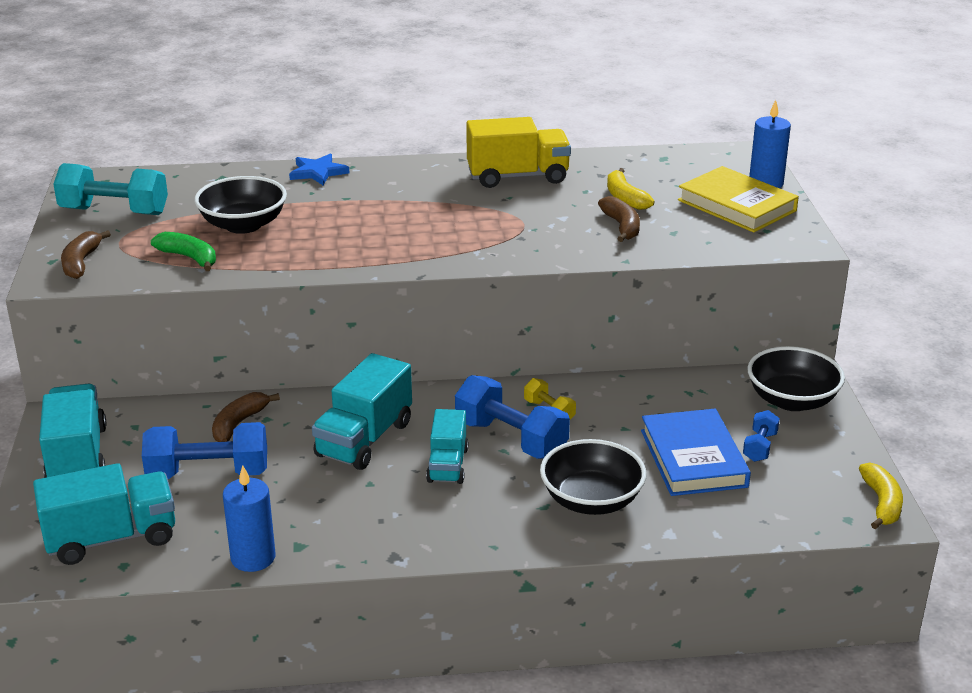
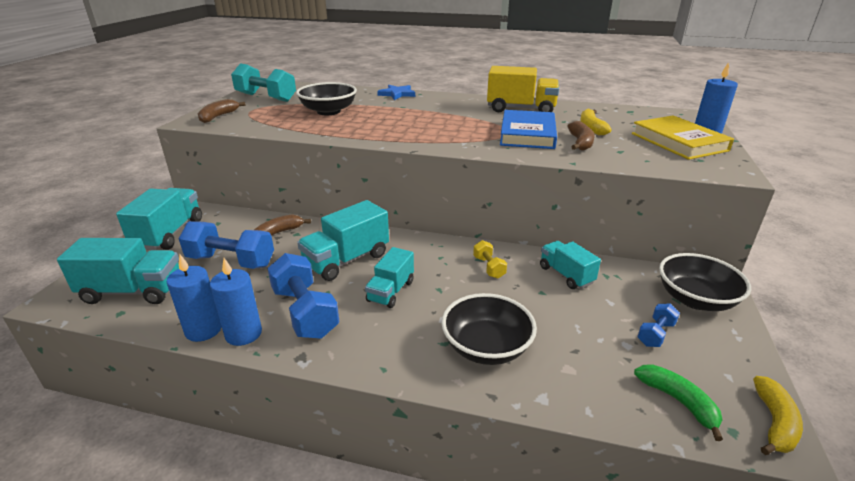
camera: 20 degrees right, 0 degrees up
green banana [151,232,216,271] -> green banana moved to [634,364,723,441]
blue dumbbell [455,375,570,459] -> blue dumbbell moved to [267,253,339,339]
blue book [641,409,751,496] -> blue book moved to [500,110,557,149]
none -> blue candle [210,258,262,346]
none -> turquoise truck [540,241,601,289]

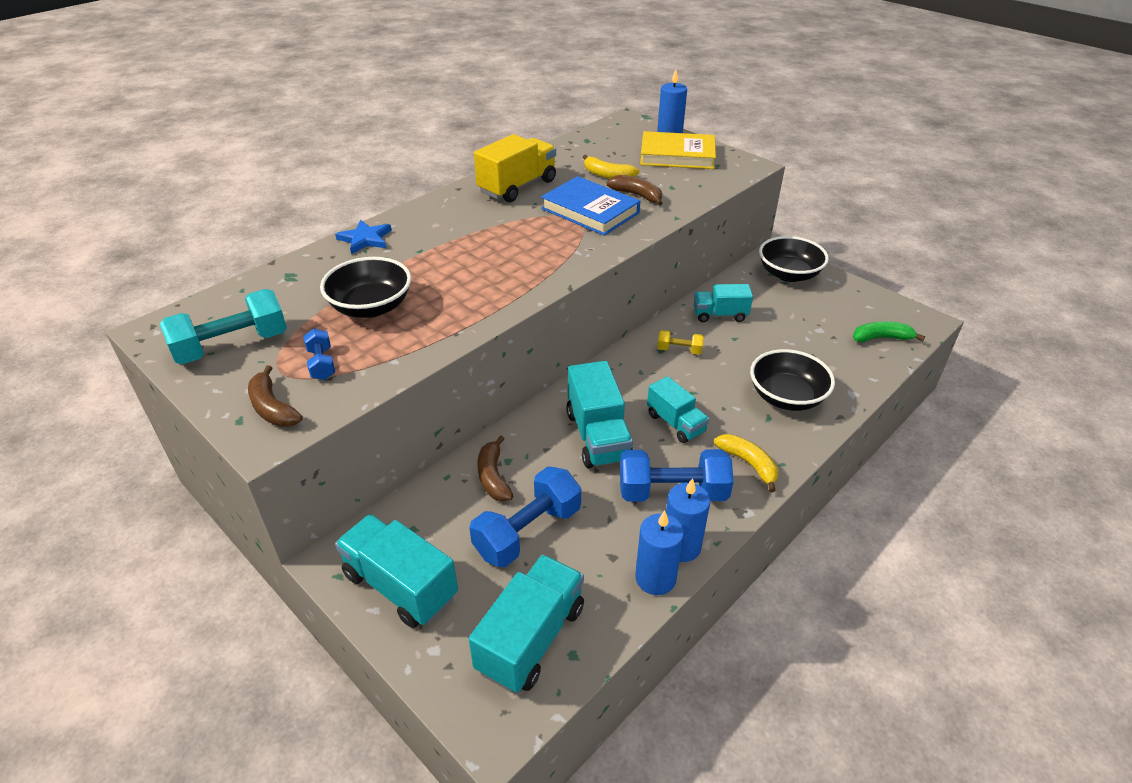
camera: 60 degrees left, 10 degrees up
blue dumbbell [637,304,680,347] -> blue dumbbell moved to [303,328,335,380]
yellow banana [753,376,803,455] -> yellow banana moved to [714,434,778,493]

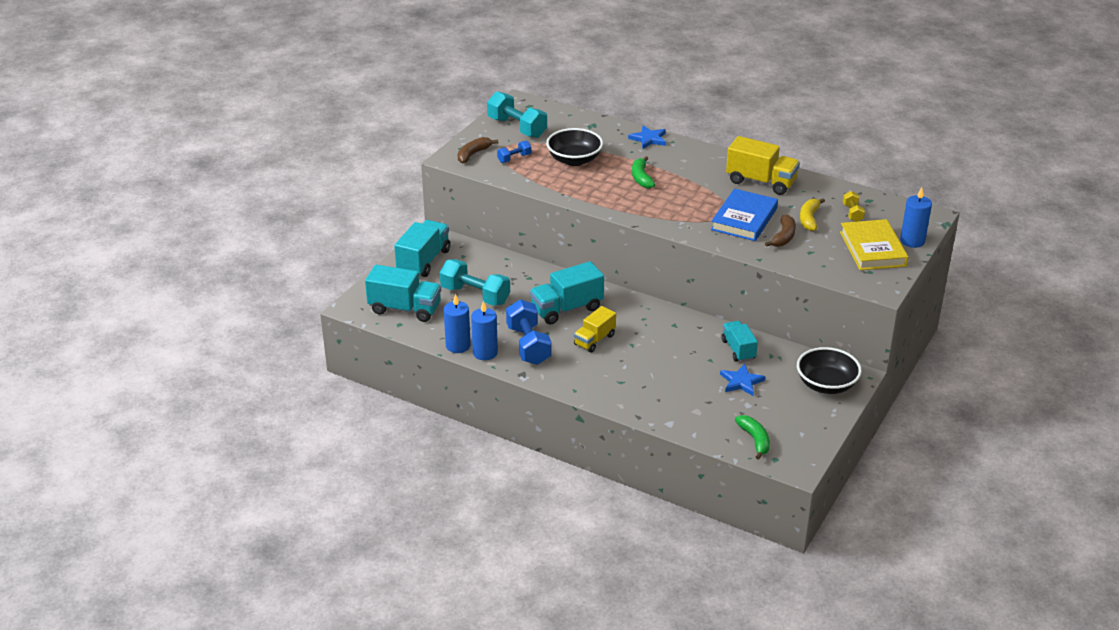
camera: 75 degrees right, 5 degrees down
blue dumbbell [469,467,581,567] -> turquoise dumbbell [440,259,510,306]
brown banana [477,435,513,501] -> none
turquoise truck [647,376,709,443] -> yellow truck [574,306,616,353]
yellow dumbbell [657,330,704,355] -> yellow dumbbell moved to [843,191,865,222]
yellow banana [714,434,778,493] -> none
black bowl [750,349,835,411] -> none
none -> green banana [632,156,655,189]
none -> blue star [720,364,765,396]

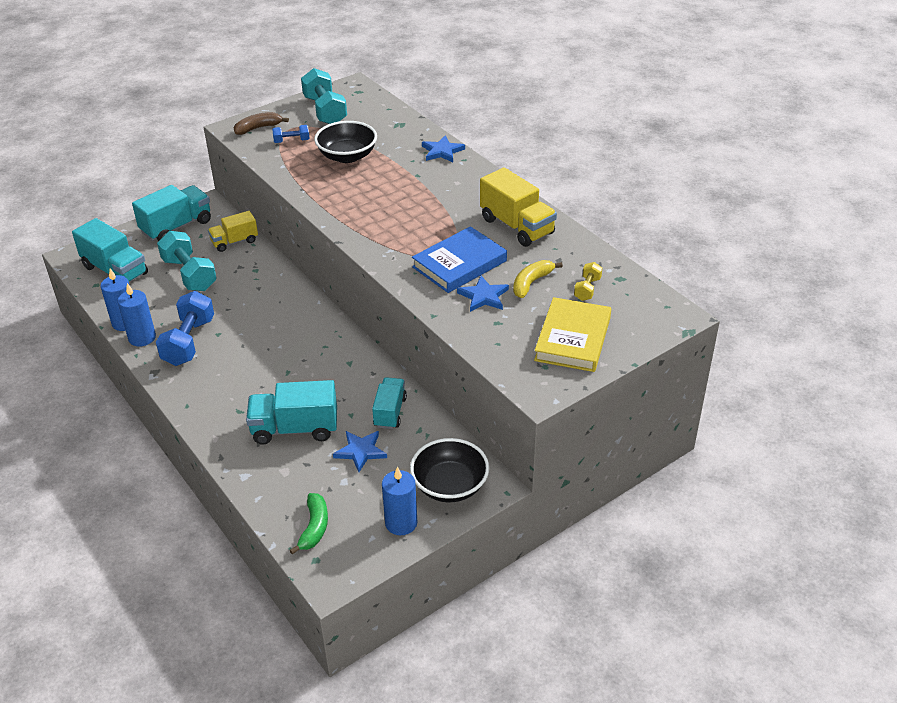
camera: 25 degrees right, 5 degrees up
turquoise truck [530,261,604,324] -> turquoise truck moved to [246,380,337,445]
yellow truck [574,306,616,353] -> yellow truck moved to [208,211,258,252]
green banana [632,156,655,189] -> none
brown banana [765,214,796,247] -> blue star [457,276,509,312]
blue candle [900,187,932,248] -> blue candle moved to [382,467,417,535]

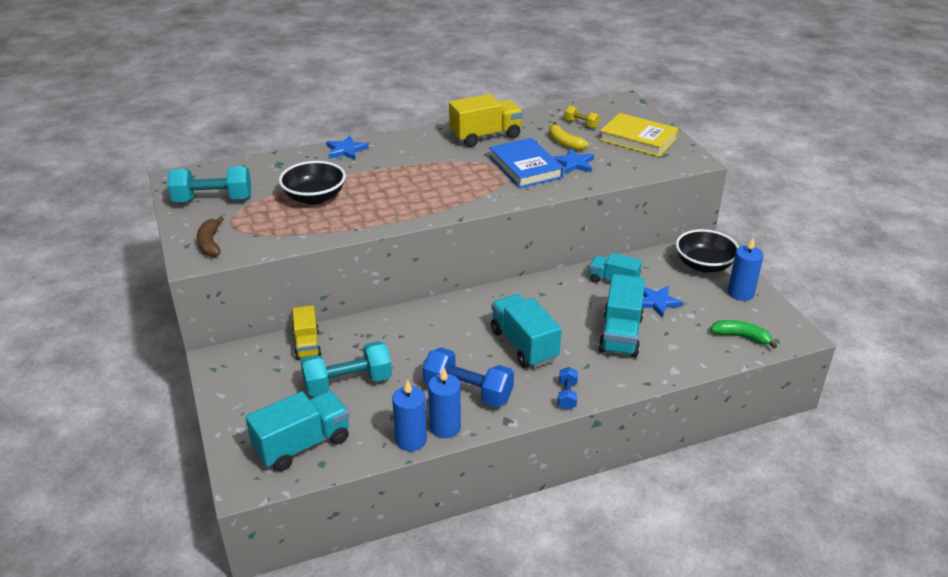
camera: 75 degrees left, 5 degrees down
turquoise truck [132,185,211,241] -> turquoise truck moved to [491,294,562,368]
blue dumbbell [272,125,310,143] -> blue dumbbell moved to [558,367,578,410]

